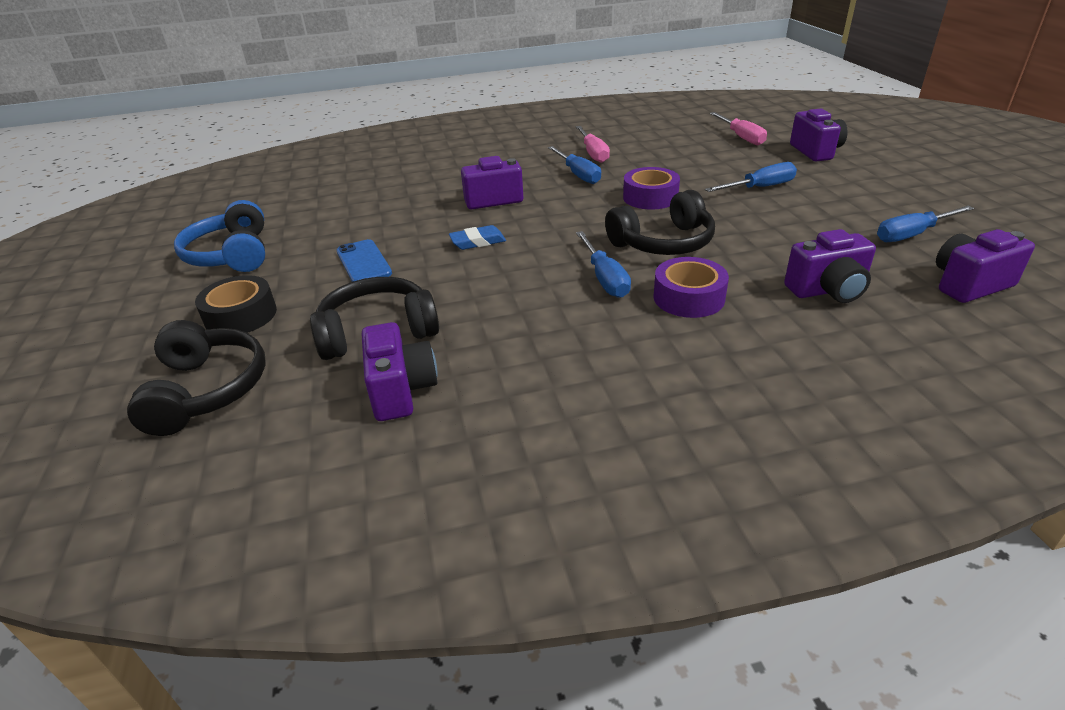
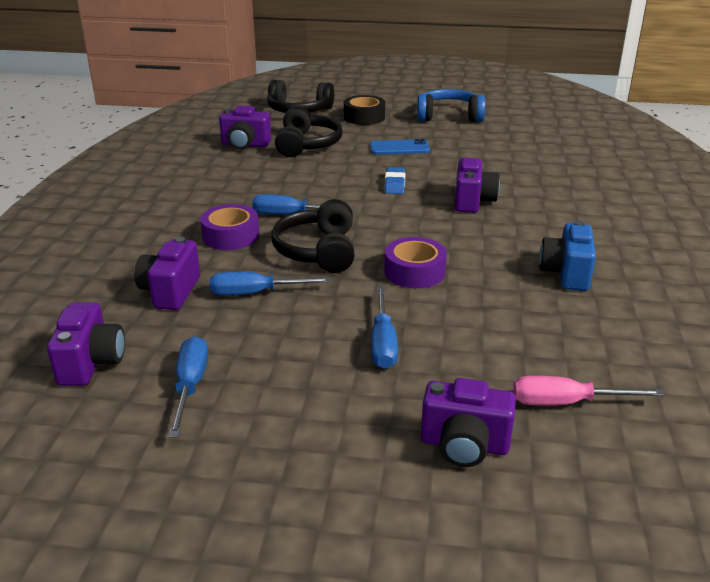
camera: 110 degrees right, 5 degrees down
blue screwdriver [548,146,601,184] -> blue screwdriver moved to [209,272,332,296]
pink screwdriver [576,126,610,163] -> blue camera [539,221,596,291]

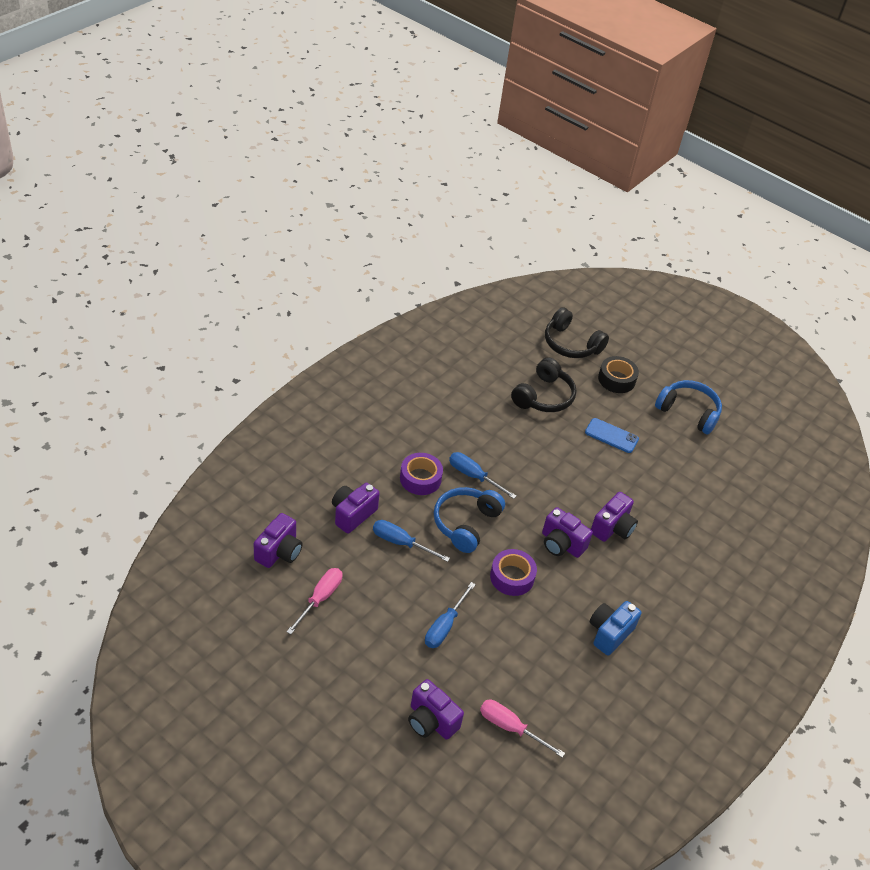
camera: 25 degrees right, 15 degrees up
blue screwdriver [168,336,208,438] -> pink screwdriver [287,568,343,634]
purple camera [219,106,271,150] -> purple camera moved to [542,507,593,558]
black headphones [271,199,354,273] -> blue headphones [434,487,505,553]
blue eraser [385,167,405,194] -> none

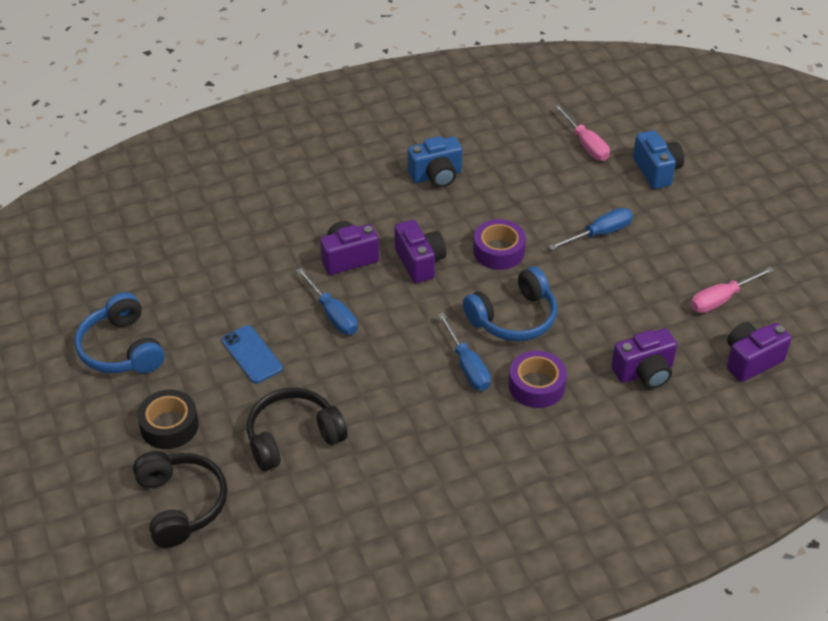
camera: 145 degrees left, 0 degrees up
blue screwdriver [373,520,450,562] -> blue screwdriver moved to [297,268,358,335]
purple camera [408,679,464,740] -> blue camera [633,130,684,189]

